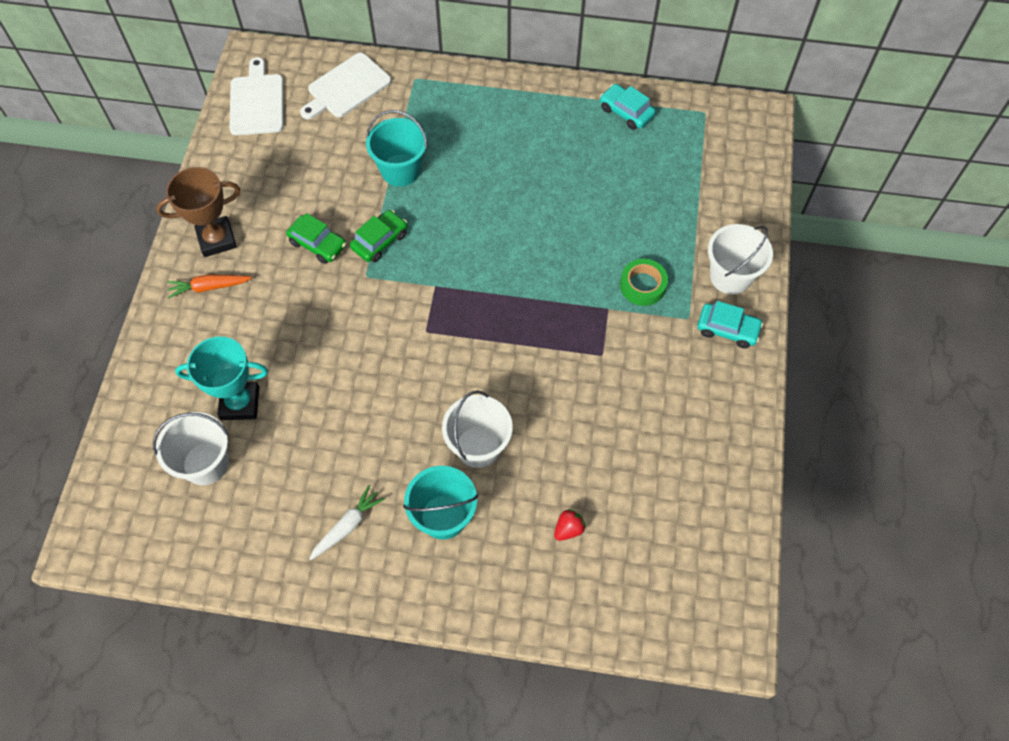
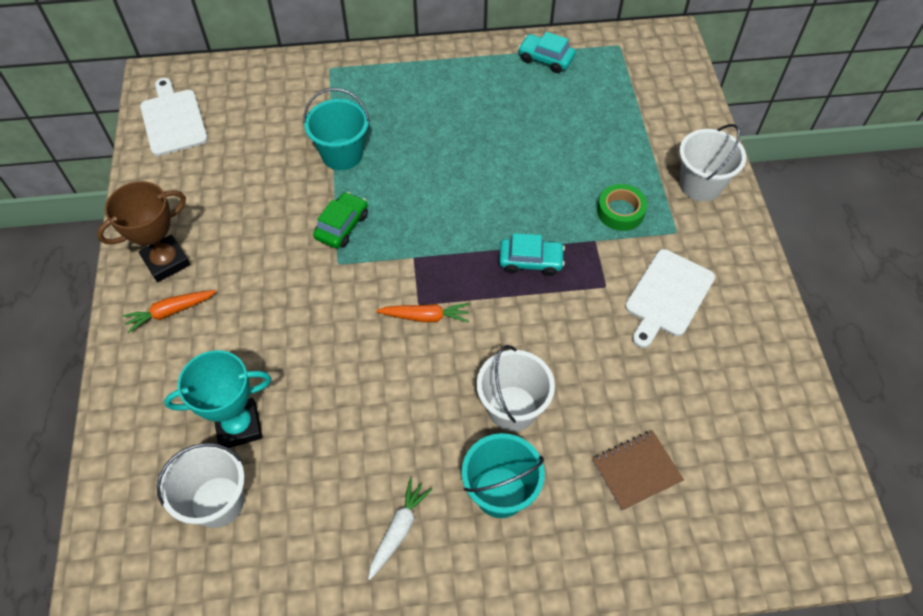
camera: 15 degrees left, 5 degrees down
green car [286,213,346,264] -> none
white cutting board [300,53,391,120] -> white cutting board moved to [625,249,715,348]
red strawberry [554,509,586,541] -> brown notebook [592,430,684,511]
turquoise car [697,301,763,349] -> turquoise car moved to [499,233,565,276]
none -> orange carrot [376,303,469,323]

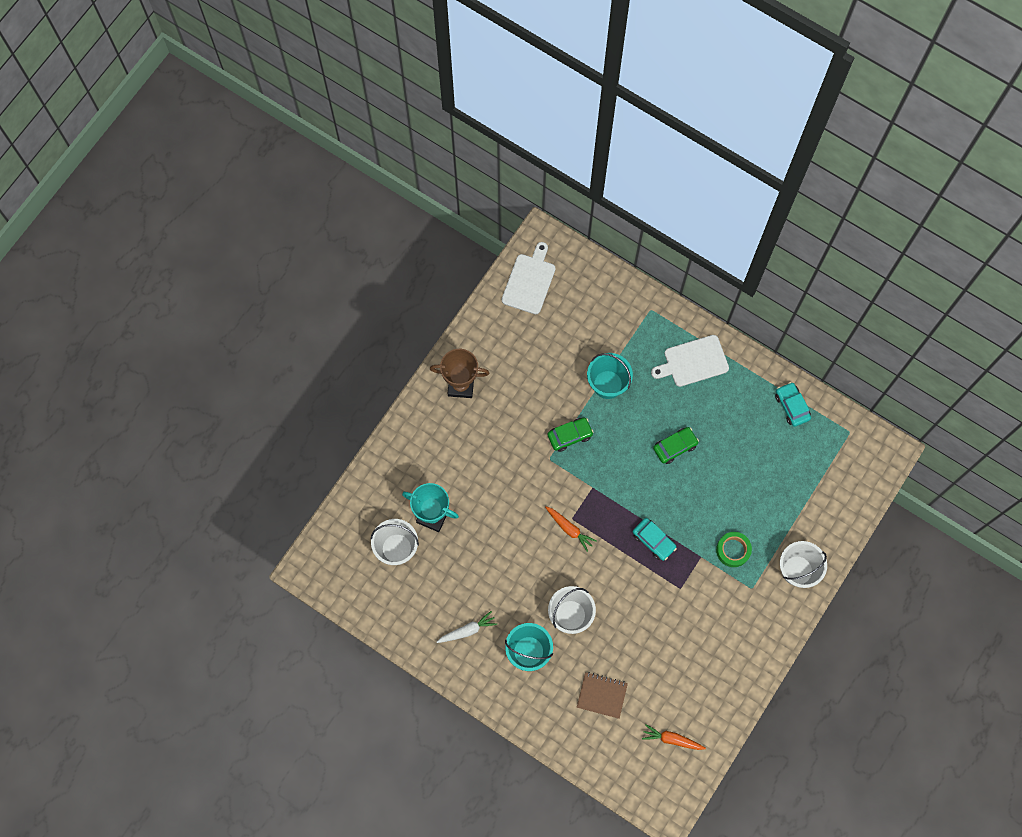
camera: 40 degrees right, 15 degrees up
orange carrot [122,290,217,333] -> orange carrot moved to [642,724,706,750]
white cutting board [625,249,715,348] -> white cutting board moved to [651,335,729,387]
none -> green car [653,427,699,464]

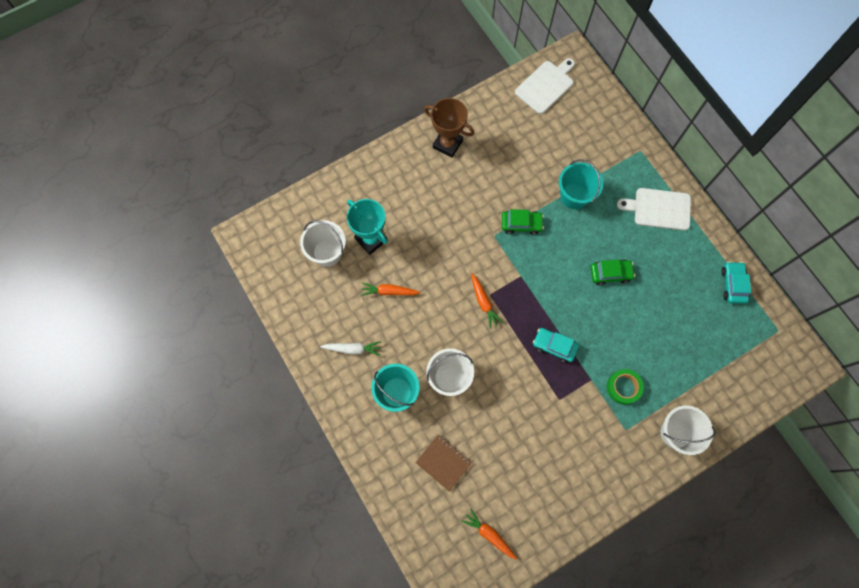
camera: 25 degrees right, 0 degrees up
turquoise car [633,518,677,561] -> turquoise car turned 135 degrees clockwise [533,328,579,363]
none -> orange carrot [361,282,420,296]

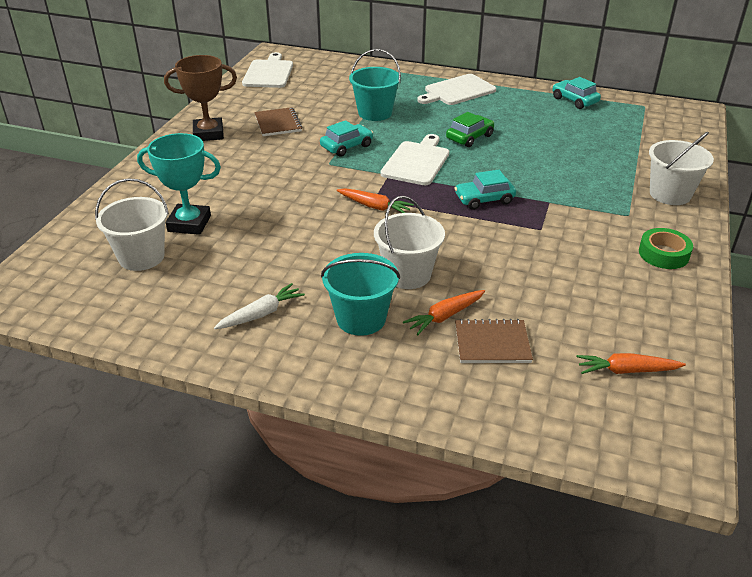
camera: 40 degrees left, 35 degrees down
orange carrot [361,282,420,296] -> orange carrot moved to [403,290,485,335]
green car [502,209,544,235] -> turquoise car [320,120,373,157]
green tape [607,369,644,405] -> green tape moved to [639,228,693,269]
none -> brown notebook [254,107,303,136]
none -> white cutting board [380,134,449,185]

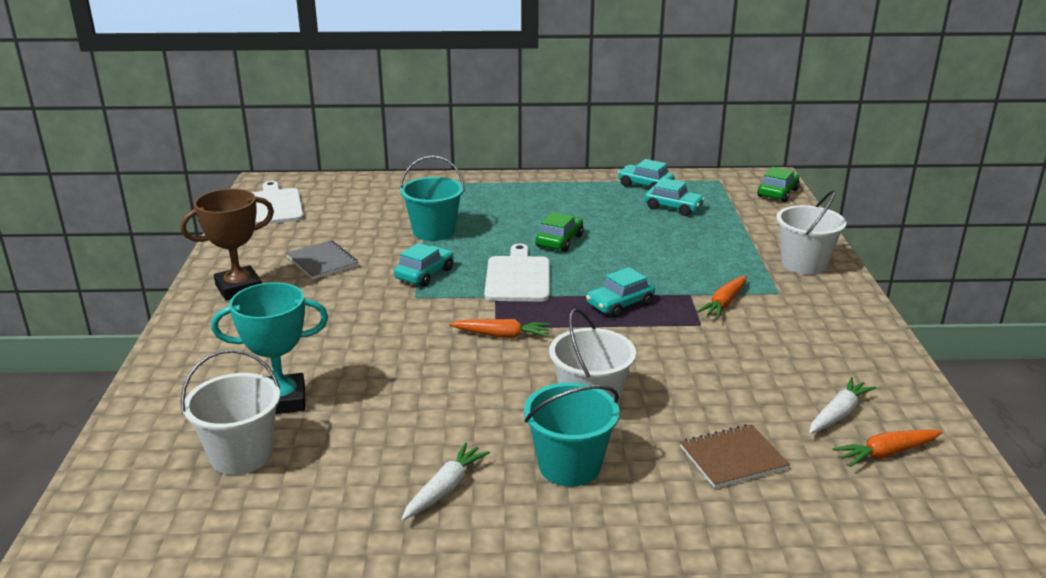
camera: 20 degrees left, 10 degrees down
brown notebook [254,107,303,136] -> grey notebook [286,240,358,280]
orange carrot [403,290,485,335] -> orange carrot moved to [697,275,746,319]
white cutting board [417,74,496,105] -> none
green tape [639,228,693,269] -> none
none -> turquoise car [644,178,705,216]
none -> green car [757,167,800,202]
none -> white carrot [809,377,876,434]

